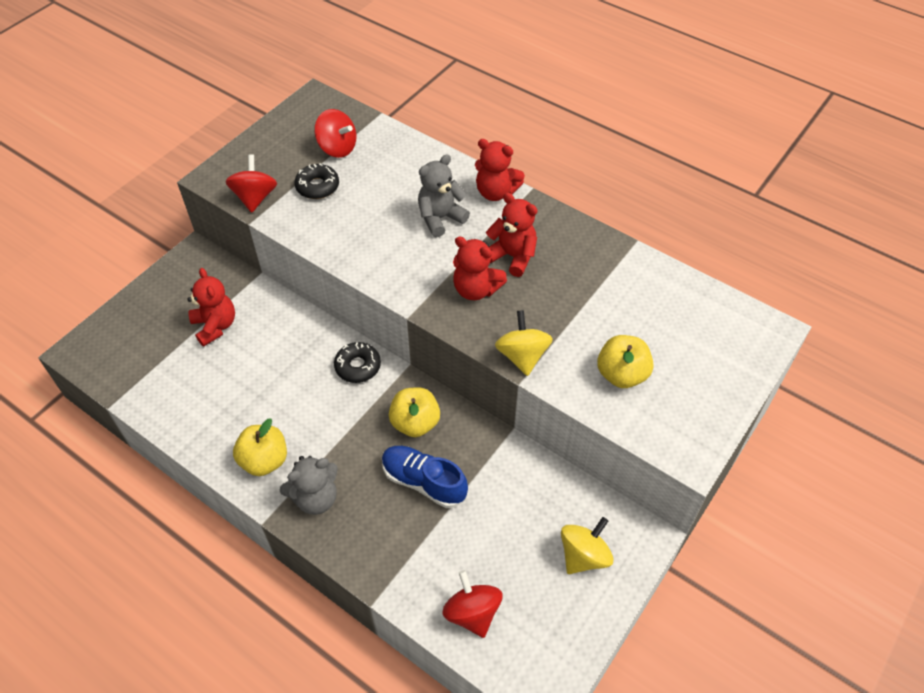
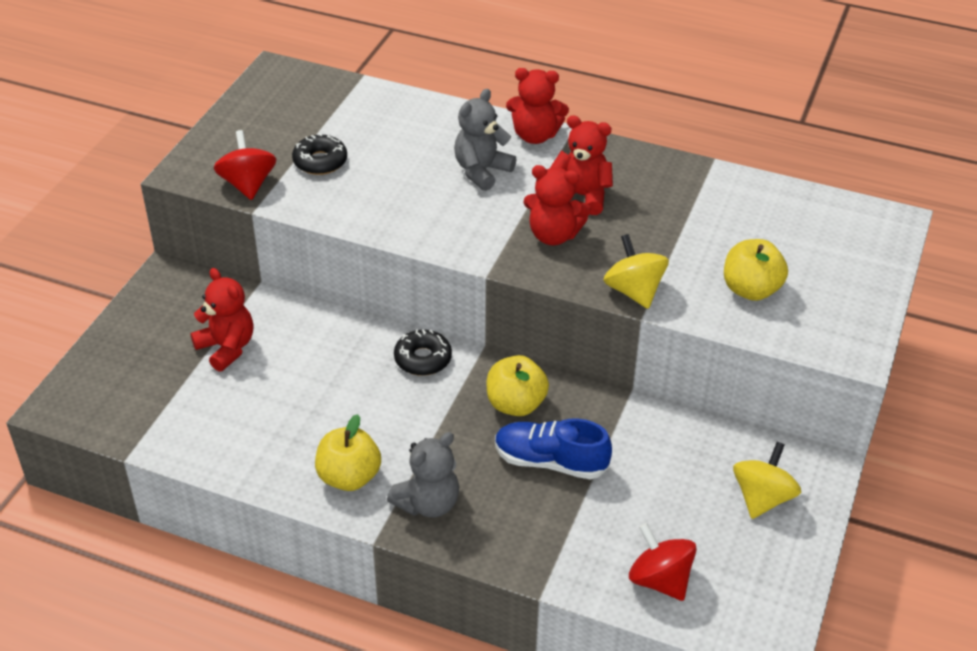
camera: 15 degrees left, 10 degrees down
red spinning top [314,109,356,158] -> none

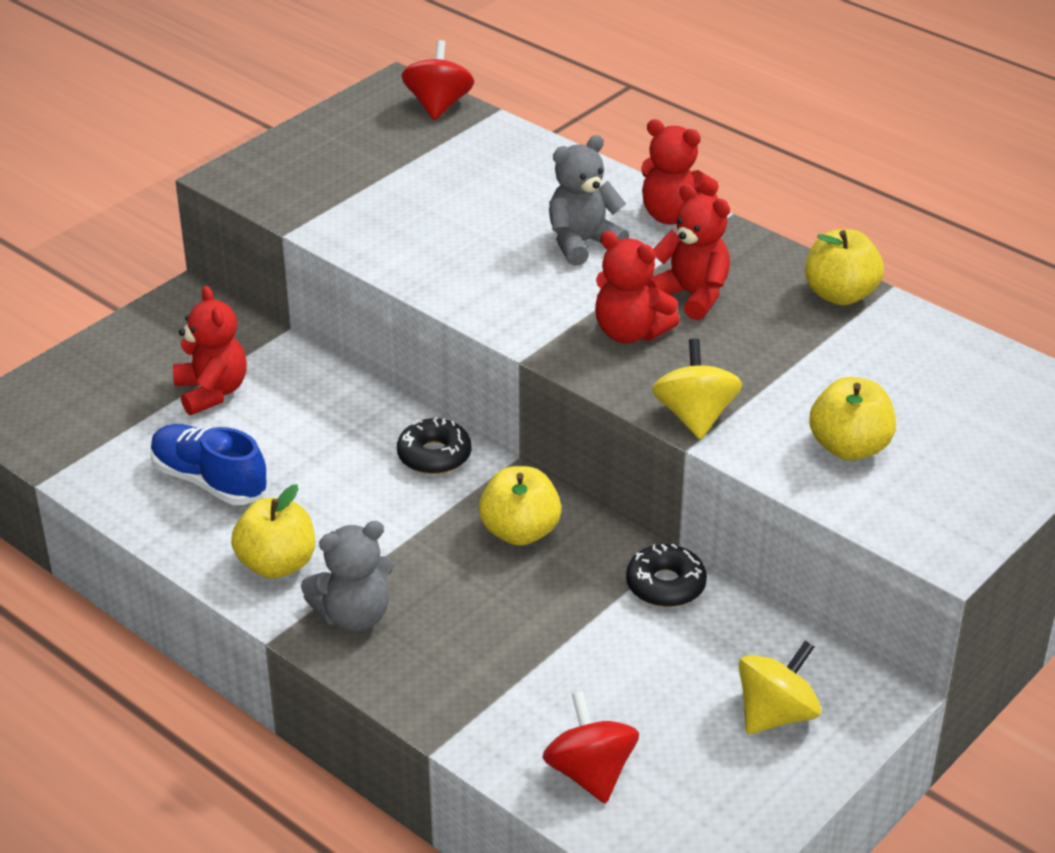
camera: 20 degrees right, 5 degrees down
red spinning top [213,130,277,200] -> red spinning top moved to [402,40,474,120]
black donut [292,133,347,175] -> black donut moved to [626,543,707,607]
blue shoe [495,418,612,480] -> blue shoe moved to [150,424,268,505]
none -> yellow apple [805,229,884,305]

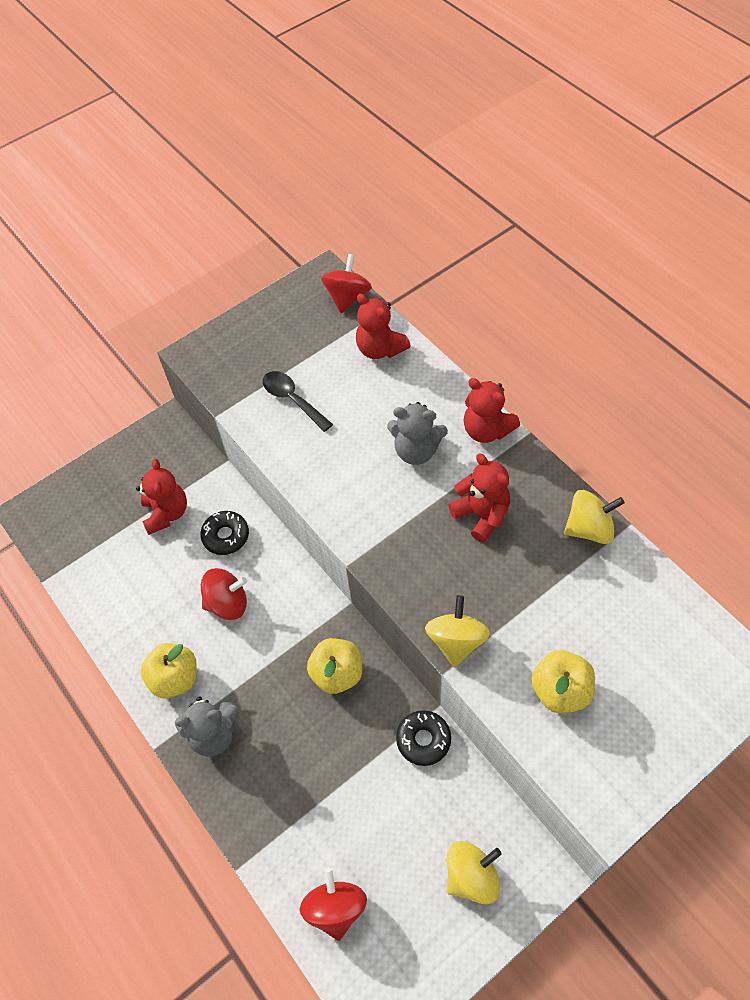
camera: 15 degrees right, 20 degrees up
blue shoe [150,424,268,505] -> none
black donut [397,417,471,474] -> black donut moved to [200,511,249,555]
grey teddy bear [549,135,629,266] -> grey teddy bear turned 150 degrees counterclockwise [387,402,448,465]
red teddy bear [595,231,680,343] -> red teddy bear moved to [356,294,411,359]
yellow apple [805,229,884,305] -> yellow spinning top [564,490,625,544]
none -> red spinning top [201,568,247,620]
none -> black spoon [263,371,333,432]

